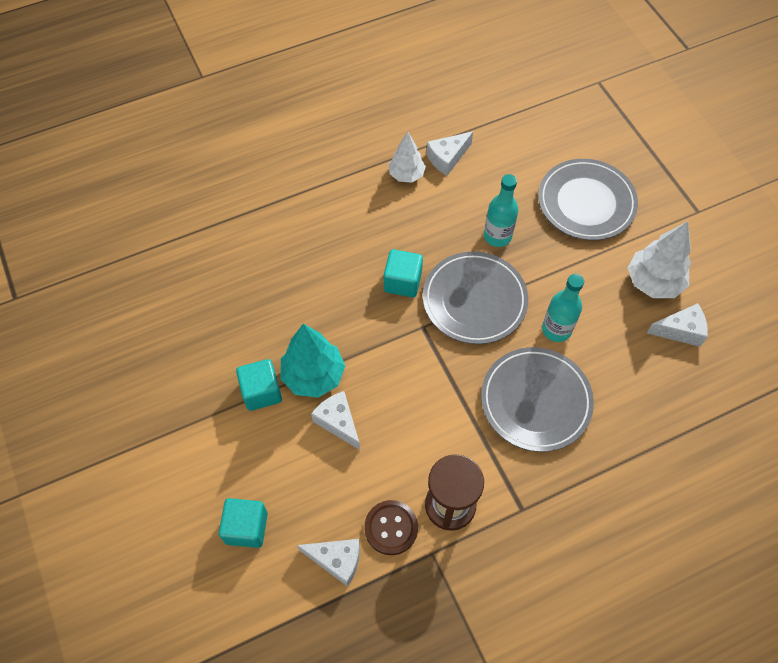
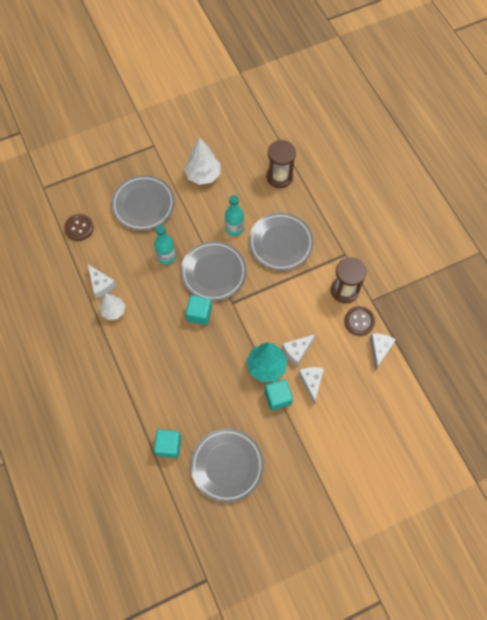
camera: 90 degrees left, 5 degrees up
turquoise cube [219,498,268,548] -> turquoise cube moved to [154,429,181,458]
white cheese [647,303,708,347] -> white cheese moved to [298,367,324,404]
none -> brown button [64,214,94,241]
none -> grey plate [191,429,264,503]
none -> brown hourglass [266,140,296,188]

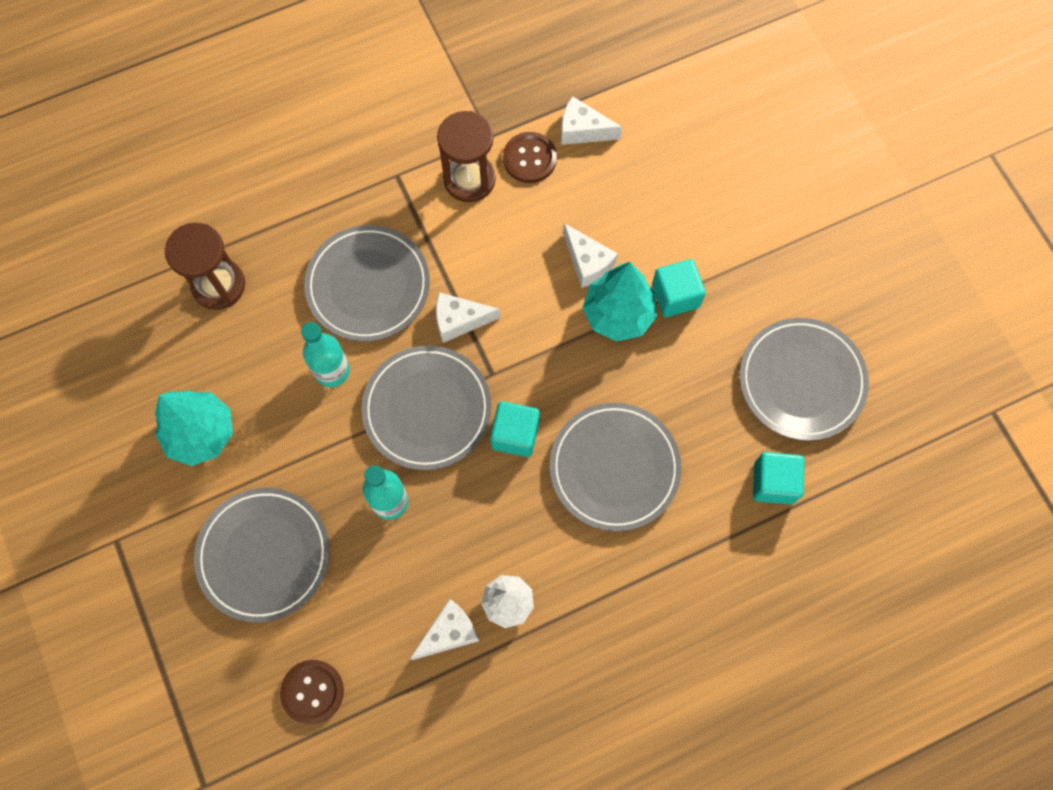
camera: 90 degrees left, 5 degrees up
white tree [184,137,220,185] -> turquoise tree [155,390,233,466]
white cheese [298,367,324,404] -> white cheese moved to [436,292,500,343]
none -> grey plate [550,403,681,531]

